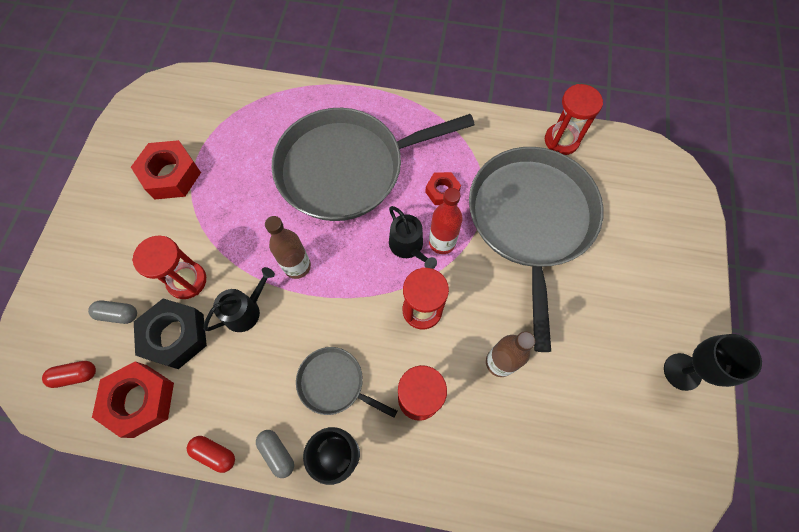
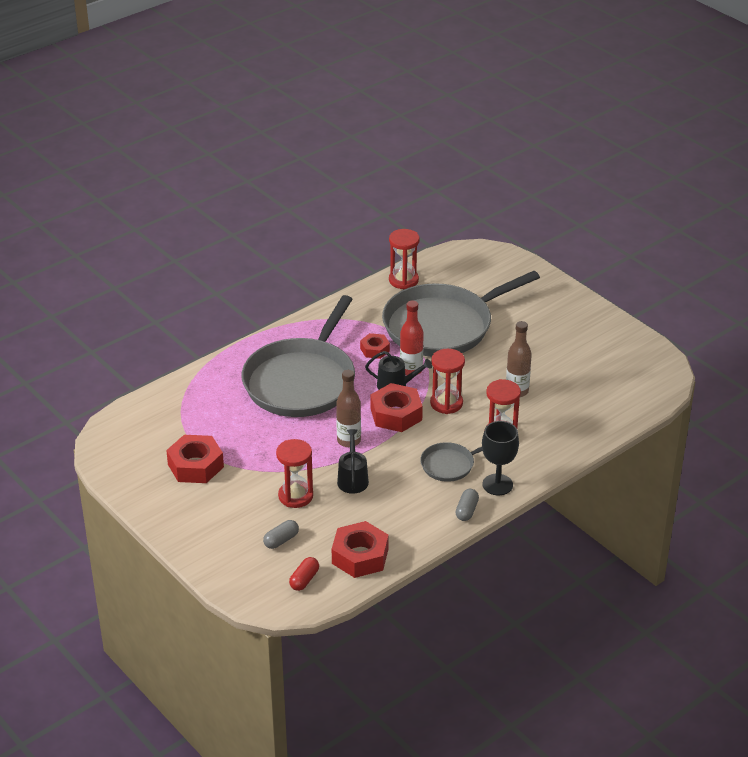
camera: 50 degrees left, 30 degrees down
black nut [134,298,207,369] -> none
red capsule [187,436,235,473] -> none
grey capsule [256,430,294,478] -> grey capsule turned 75 degrees counterclockwise [456,489,479,521]
grey pan [469,147,604,352] -> grey pan turned 75 degrees counterclockwise [382,271,540,357]
black goblet [664,334,762,391] -> none
none -> red nut [371,383,423,432]

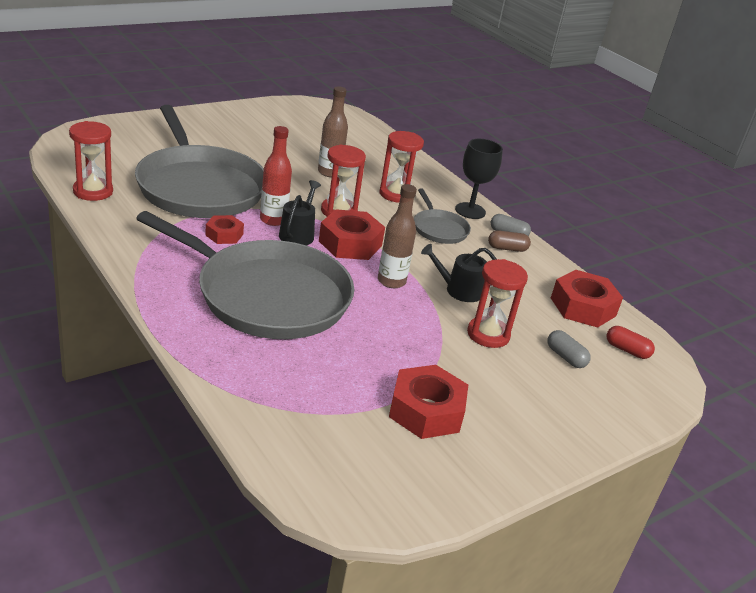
camera: 90 degrees left, 5 degrees down
none -> brown capsule [488,230,531,252]

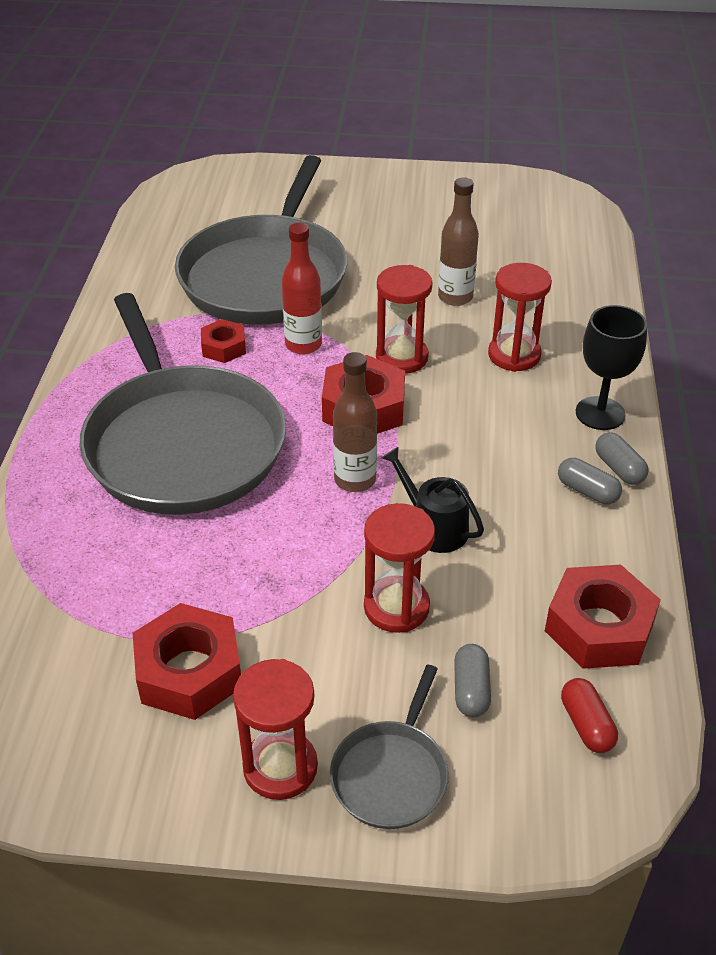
camera: 45 degrees right, 10 degrees up
red hourglass [69,121,113,201] -> red hourglass moved to [233,659,318,800]
black watering can [279,180,321,245] -> none
grey pan [414,189,471,244] -> grey pan moved to [330,665,449,829]
brown capsule [488,230,531,252] -> grey capsule [558,458,622,504]

